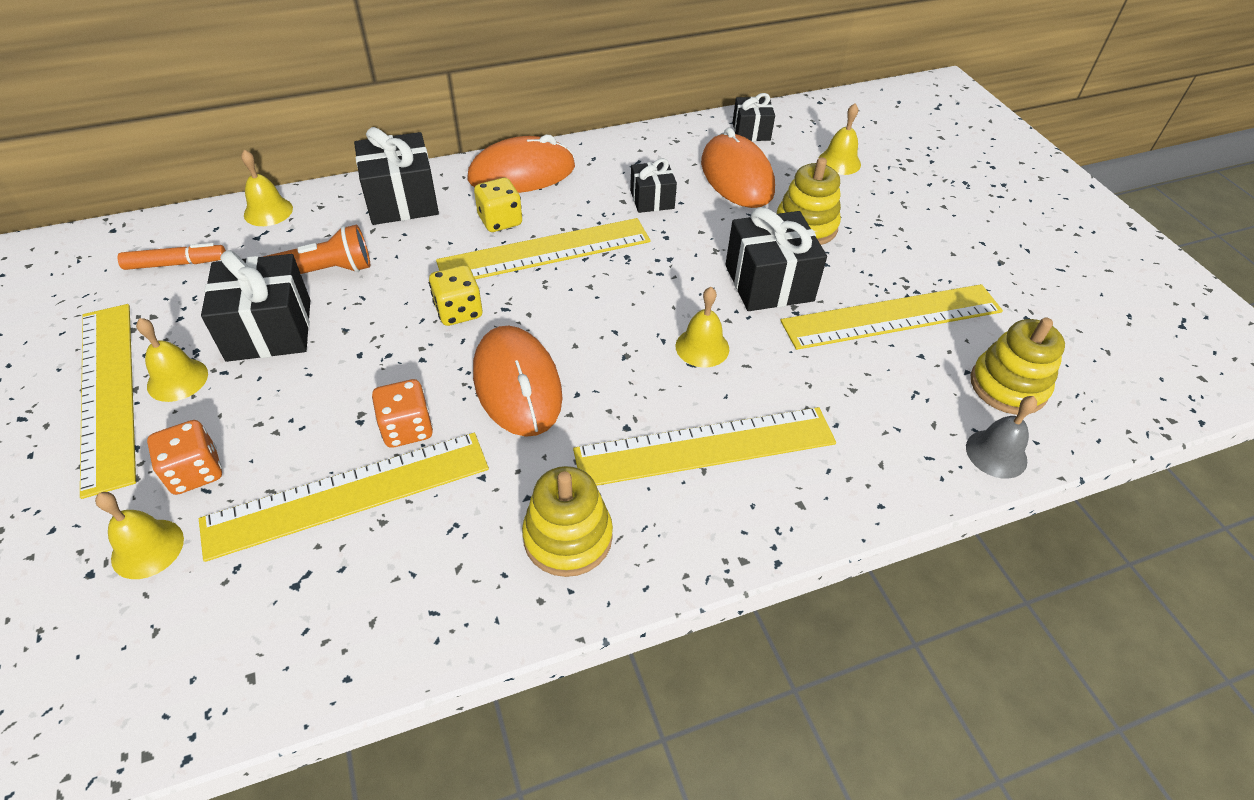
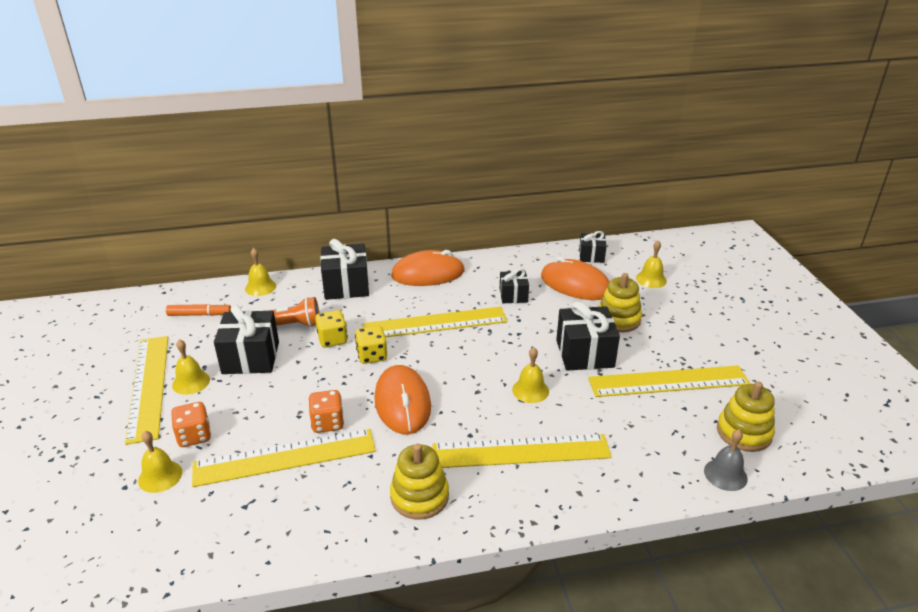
camera: 10 degrees right, 15 degrees down
yellow dice [474,178,522,232] -> yellow dice moved to [315,310,348,347]
orange mouse [701,127,775,208] -> orange mouse turned 45 degrees counterclockwise [541,256,610,300]

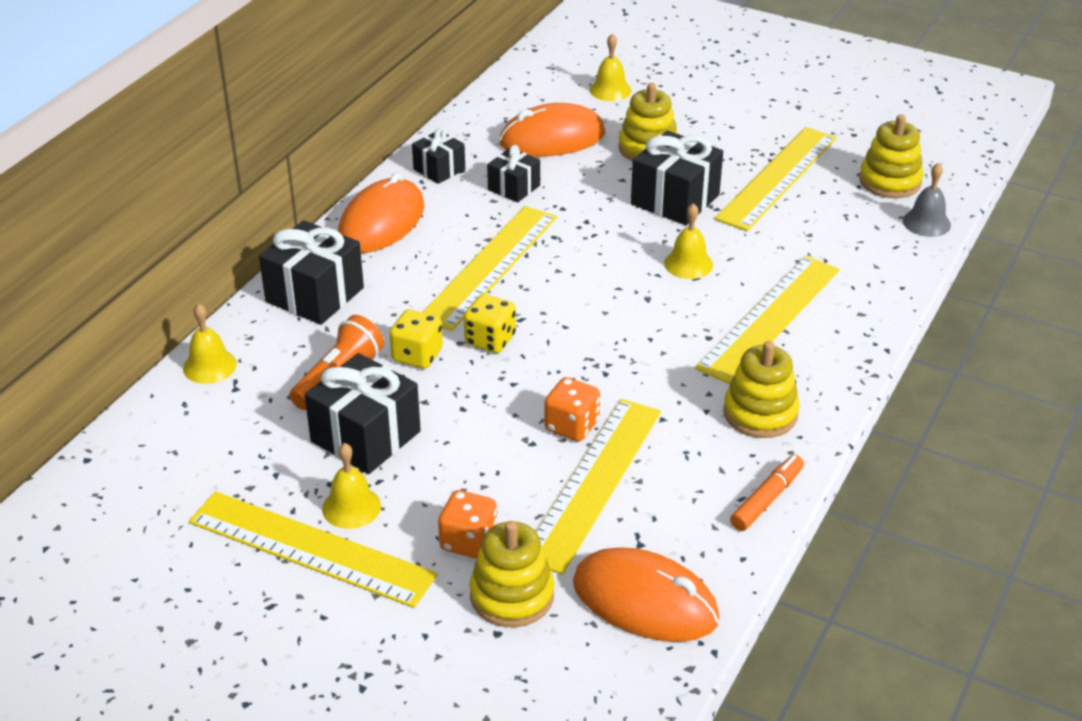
camera: 50 degrees left, 5 degrees up
yellow bell [138,431,182,493] -> yellow stacking toy [469,521,554,627]
orange marker [166,303,231,316] -> orange marker moved to [730,455,804,531]
orange mouse [375,365,431,434] -> orange mouse moved to [573,548,720,642]
black gift [579,231,607,263] -> black gift moved to [412,127,465,184]

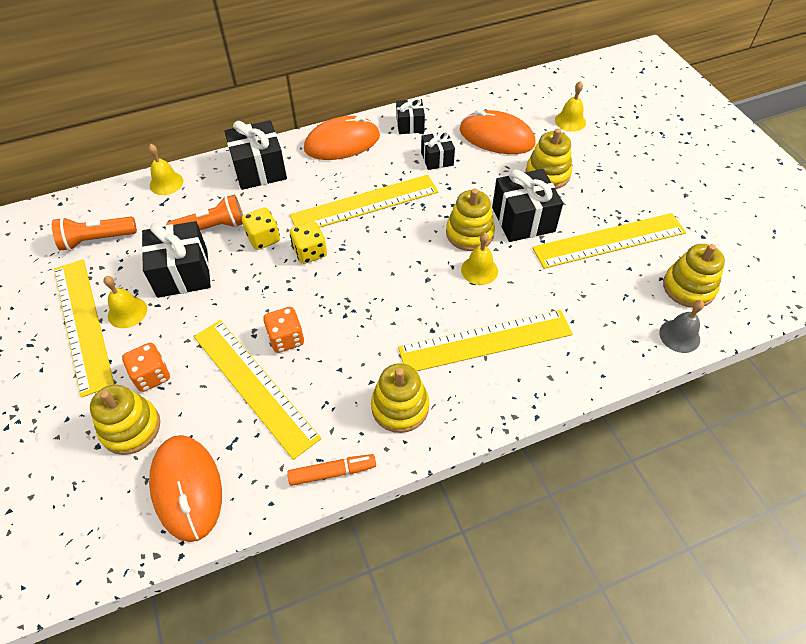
camera: 40 degrees right, 15 degrees up
yellow ruler [536,399,661,575] -> yellow ruler turned 75 degrees clockwise [194,320,321,460]
none -> orange flashlight [52,217,137,251]
none -> yellow stacking toy [446,189,495,251]

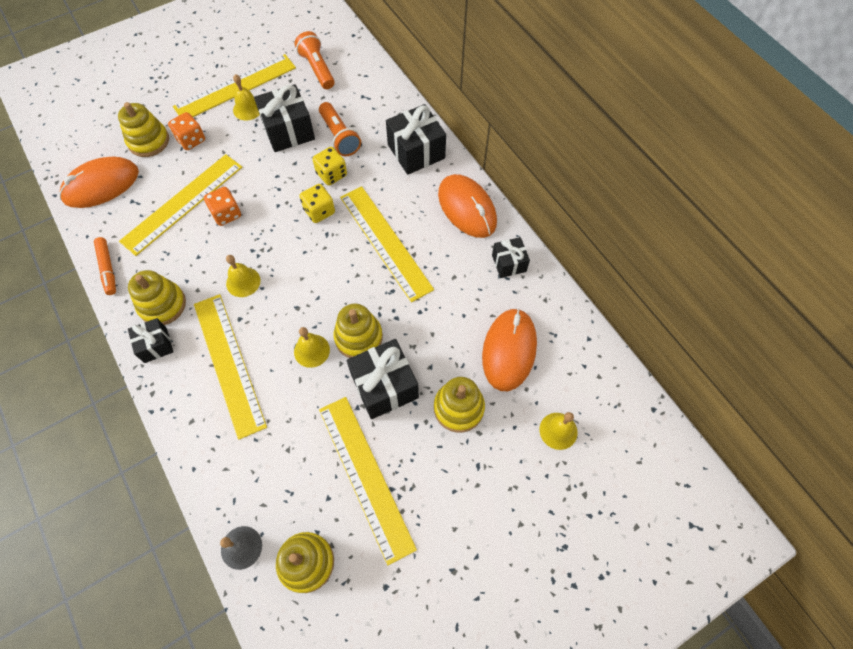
camera: 80 degrees right, 10 degrees up
yellow bell [148,144,183,195] -> yellow bell moved to [226,255,261,297]
black gift [421,130,455,170] -> black gift moved to [128,318,173,363]

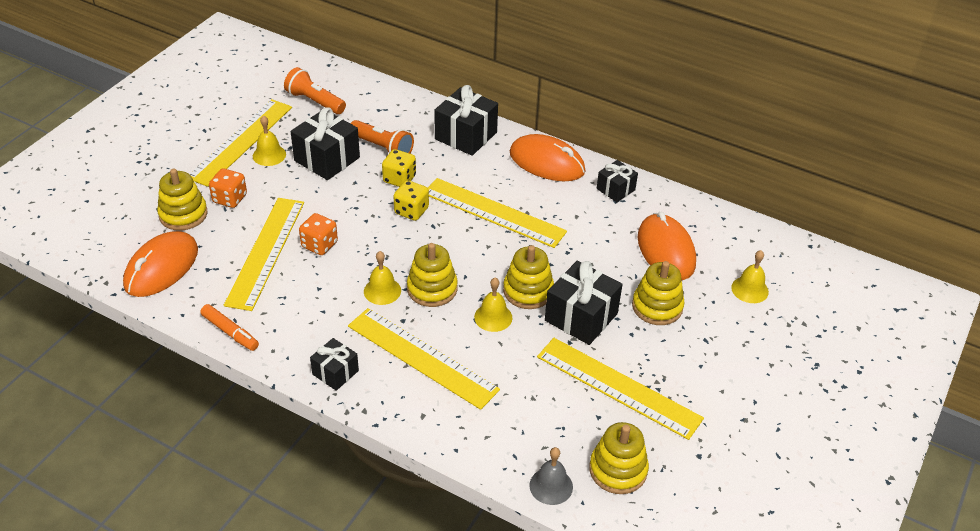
camera: 30 degrees left, 20 degrees down
yellow stacking toy [128,270,186,325] -> yellow stacking toy moved to [407,243,458,307]

